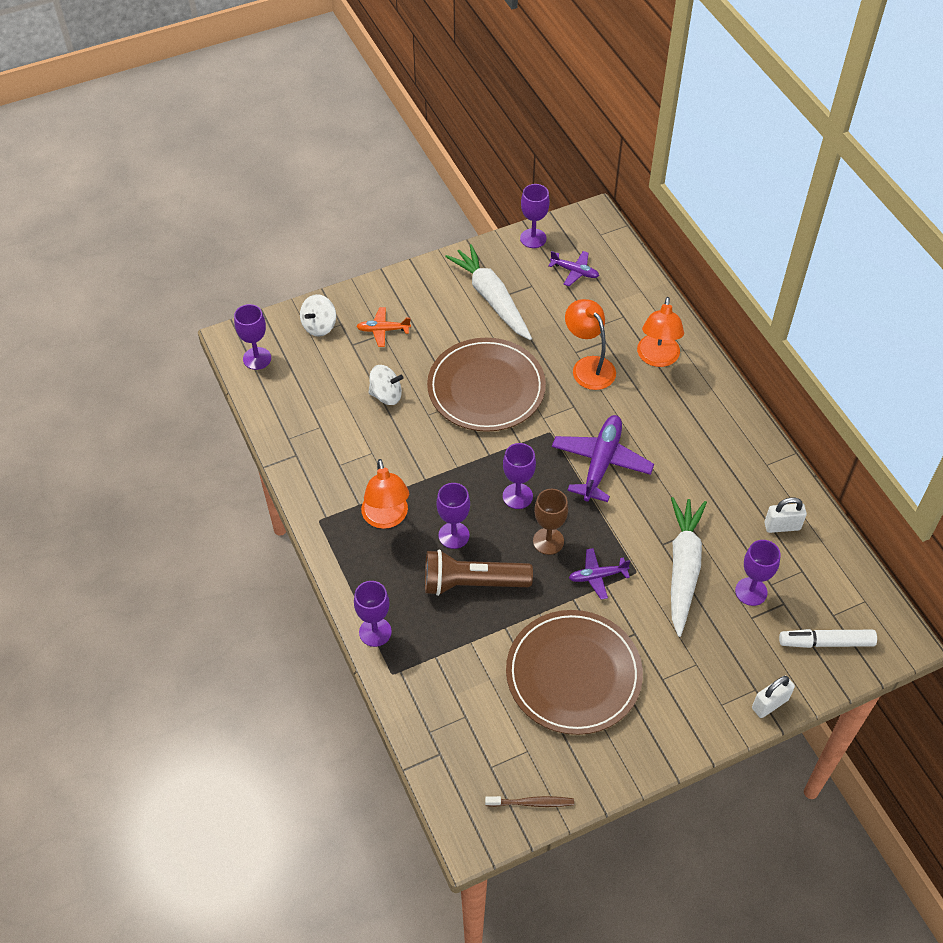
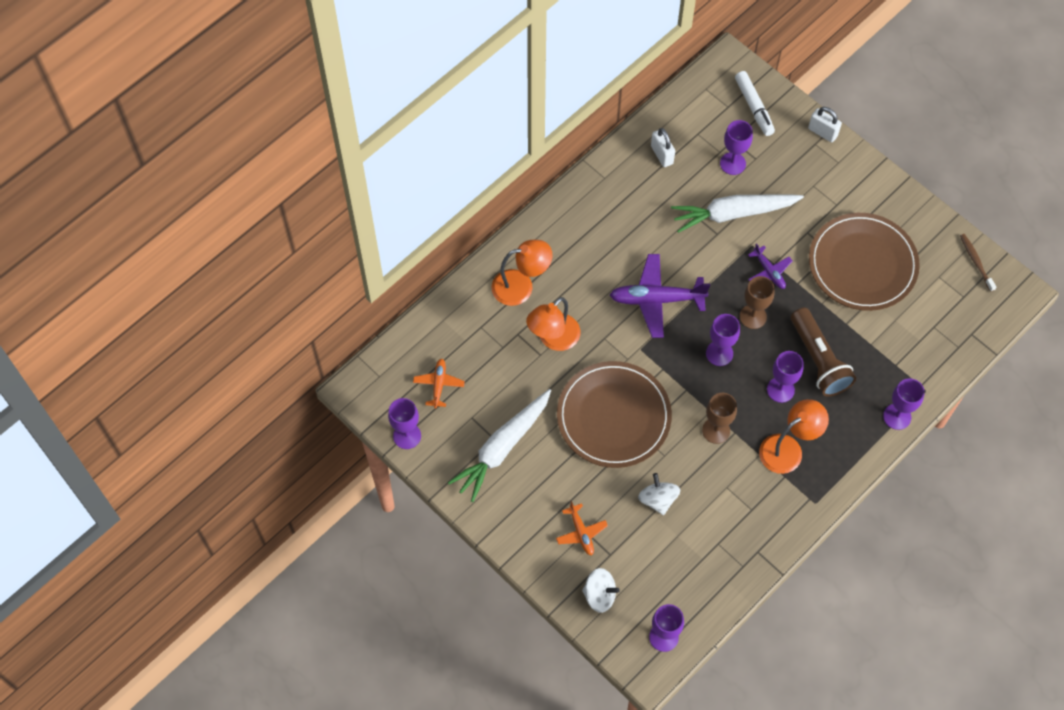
camera: 110 degrees left, 10 degrees up
purple plane [549,251,599,286] -> orange plane [413,359,465,408]
none -> brown goblet [702,393,737,444]

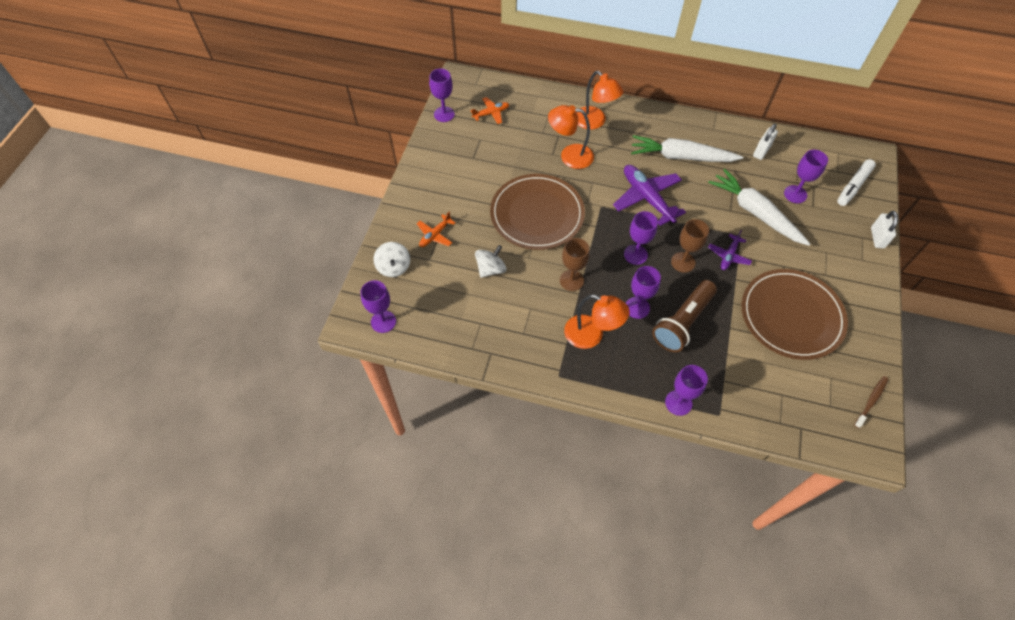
camera: 60 degrees right, 5 degrees down
white carrot [448,389,551,502] -> white carrot moved to [631,135,743,162]

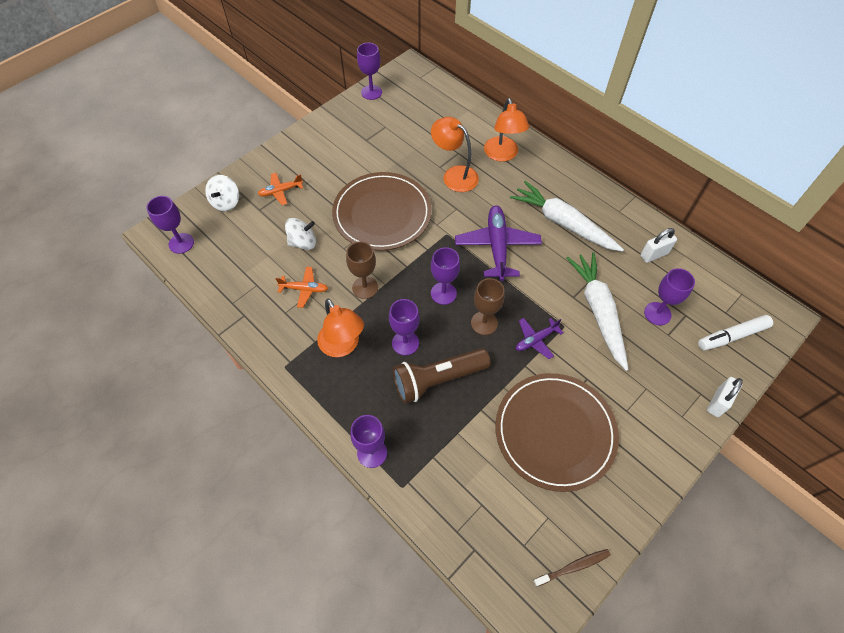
camera: 30 degrees right, 0 degrees up
orange plane [470,97,509,124] -> orange plane moved to [276,267,328,308]

